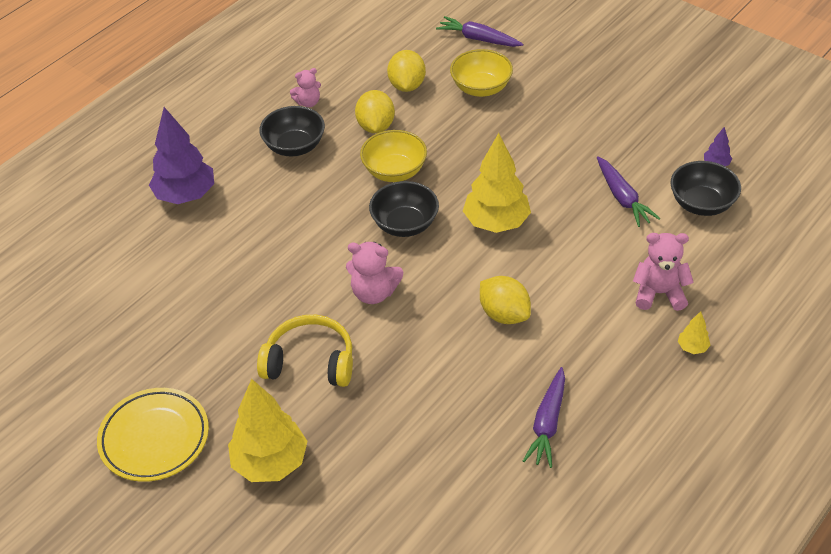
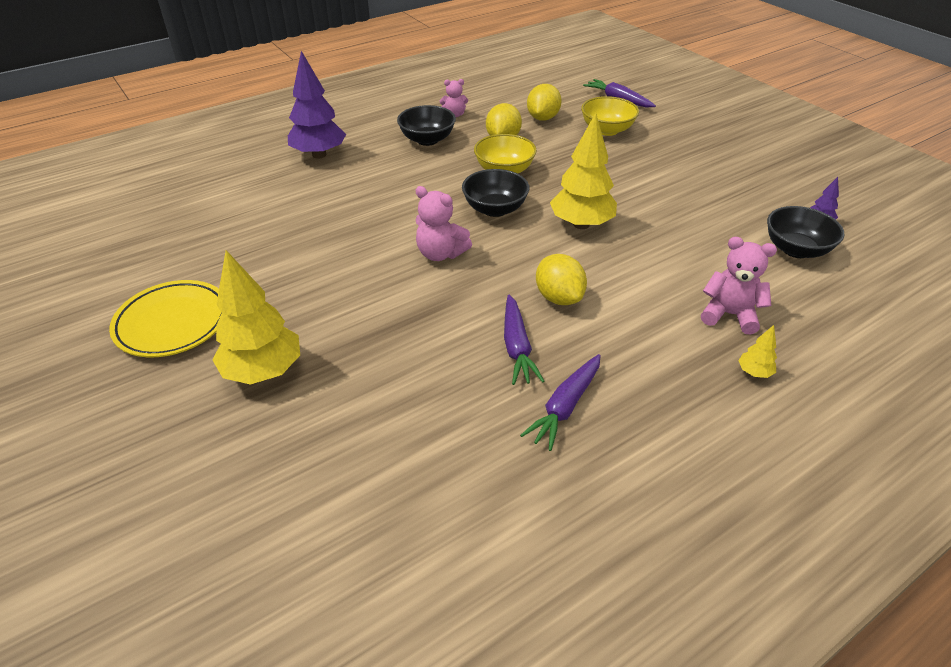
camera: 15 degrees right, 5 degrees down
yellow headphones [257,315,353,387] -> none
purple carrot [597,156,660,227] -> purple carrot moved to [504,295,544,385]

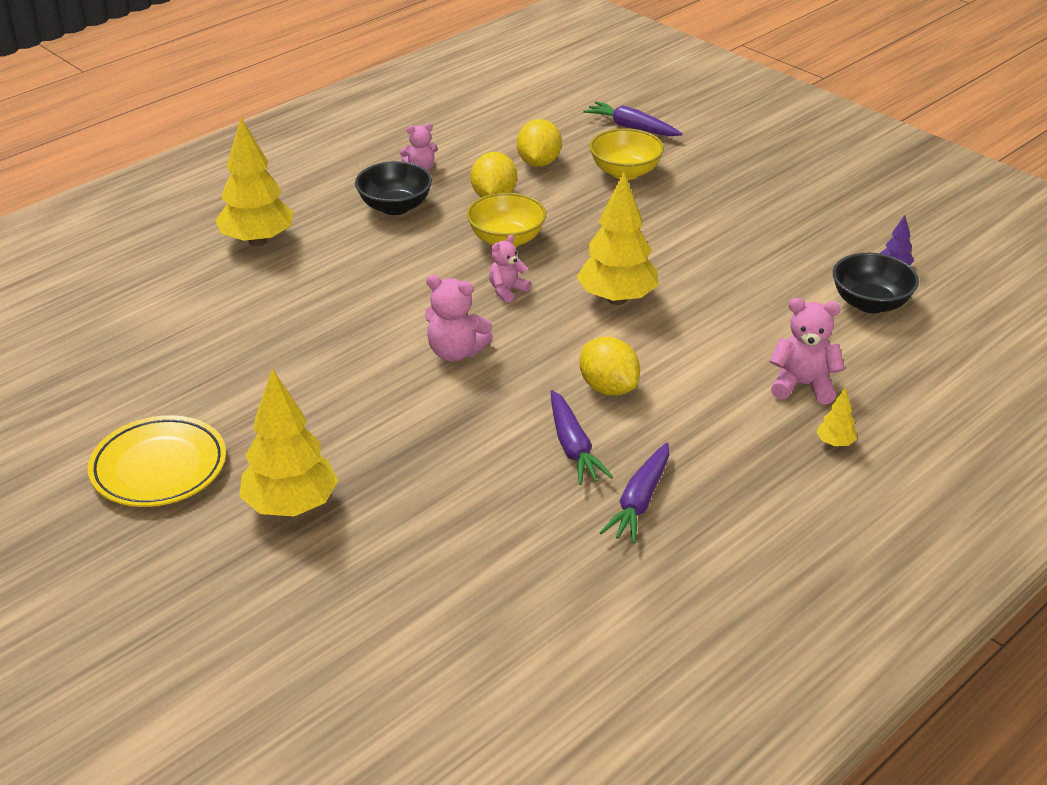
camera: 10 degrees left, 5 degrees down
purple tree [288,51,346,159] -> yellow tree [215,117,293,246]
black bowl [462,169,529,217] -> pink teddy bear [489,235,531,303]

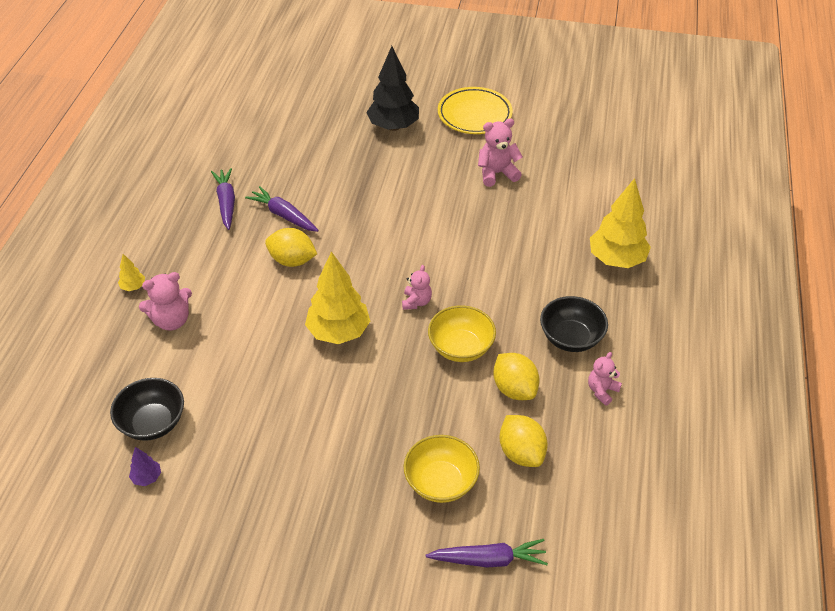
camera: 145 degrees right, 10 degrees up
yellow tree [239,368,338,516] -> black tree [366,46,419,131]
pink teddy bear [425,275,493,362] -> pink teddy bear moved to [478,118,523,187]

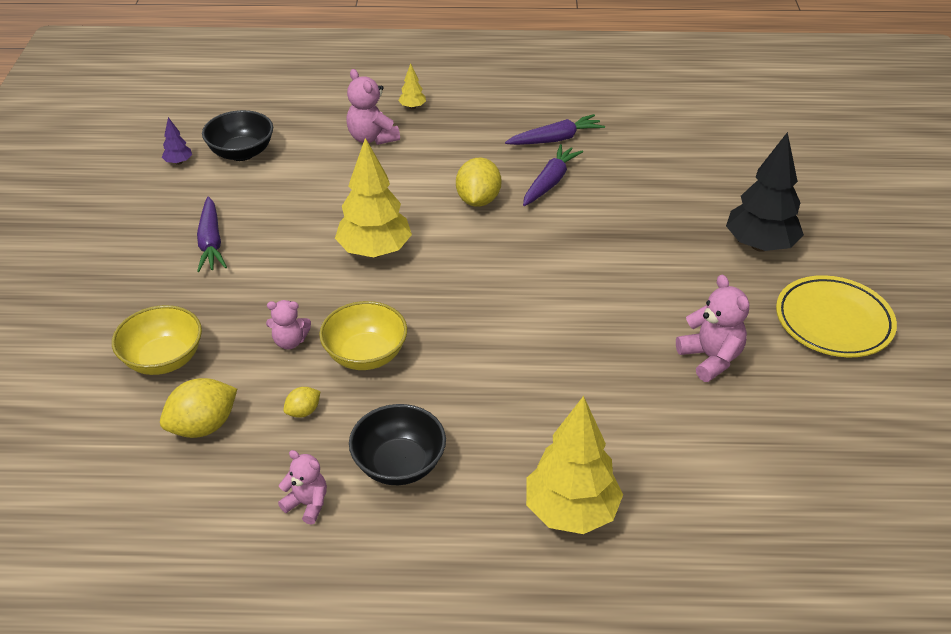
camera: 80 degrees right, 5 degrees down
pink teddy bear [402,265,432,310] -> pink teddy bear moved to [266,300,311,349]
purple carrot [426,539,548,568] -> purple carrot moved to [197,196,227,272]
yellow lemon [493,353,540,400] -> yellow lemon [284,387,321,418], size x0.53

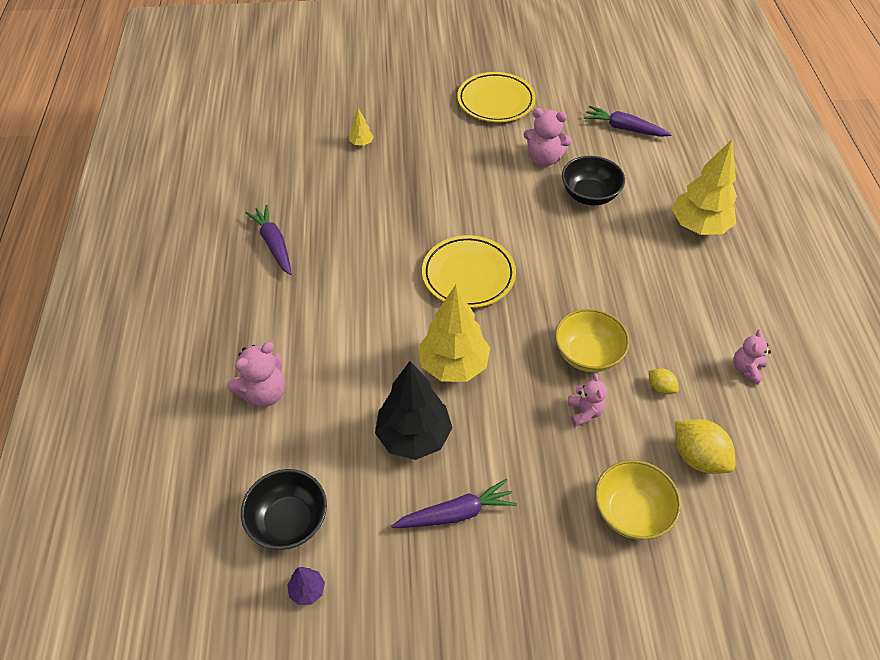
camera: 95 degrees left, 10 degrees up
black bowl [349,404,446,485] -> black bowl moved to [562,156,625,205]
yellow tree [398,63,426,109] -> yellow tree moved to [349,108,374,146]
yellow lemon [456,158,501,207] -> none
purple carrot [523,144,583,206] -> purple carrot moved to [584,106,672,137]
pink teddy bear [676,275,749,382] -> pink teddy bear turned 135 degrees counterclockwise [524,108,572,166]
black tree [726,132,804,252] -> black tree moved to [375,361,452,460]
none -> yellow plate [422,235,516,308]

